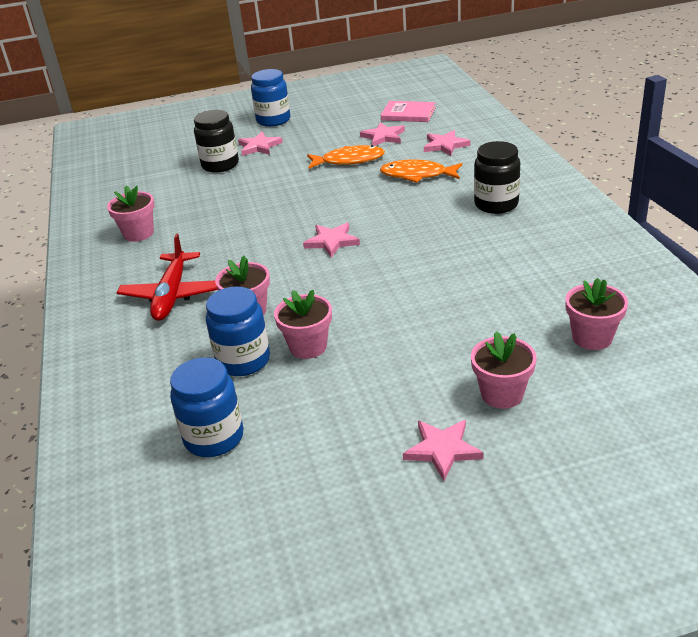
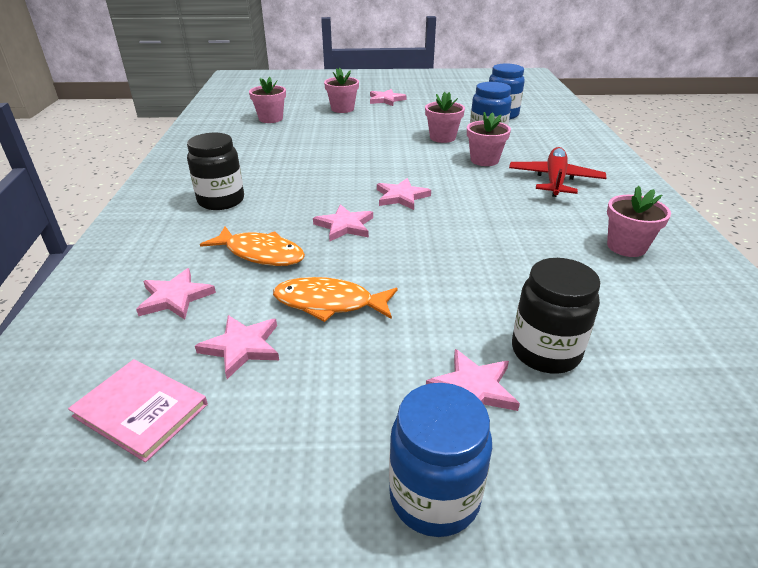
camera: 170 degrees left, 0 degrees up
none -> pink star [313,204,373,241]

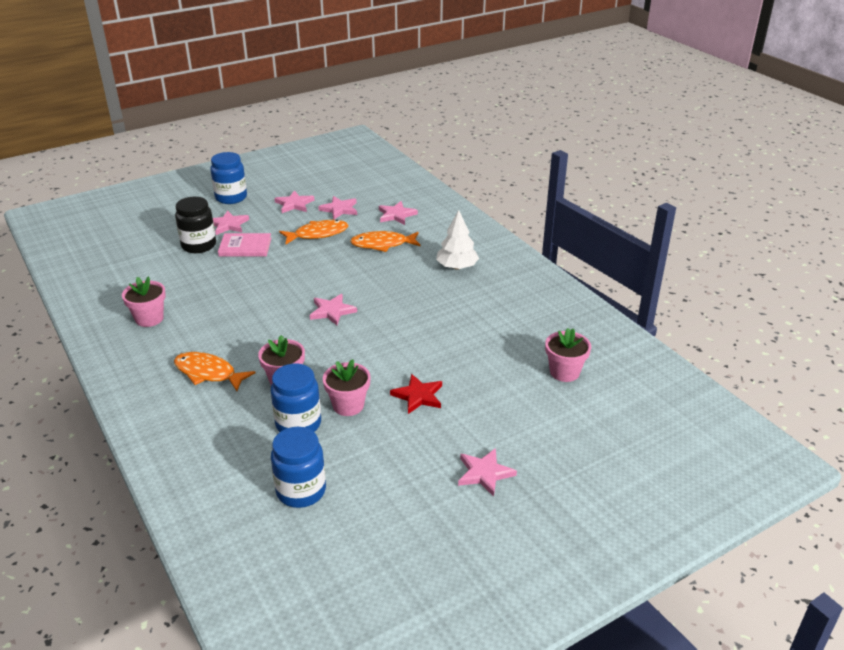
camera: 150 degrees right, 0 degrees up
pink book [68,359,208,462] -> pink book moved to [218,233,271,256]
black jar [187,133,244,210] -> white tree [436,210,479,270]
pink star [313,204,373,241] -> pink star moved to [274,190,315,213]
pink flower pot [324,68,359,113] -> none
red plane [509,147,607,197] -> orange fish [174,352,256,391]
none -> red star [390,374,442,414]

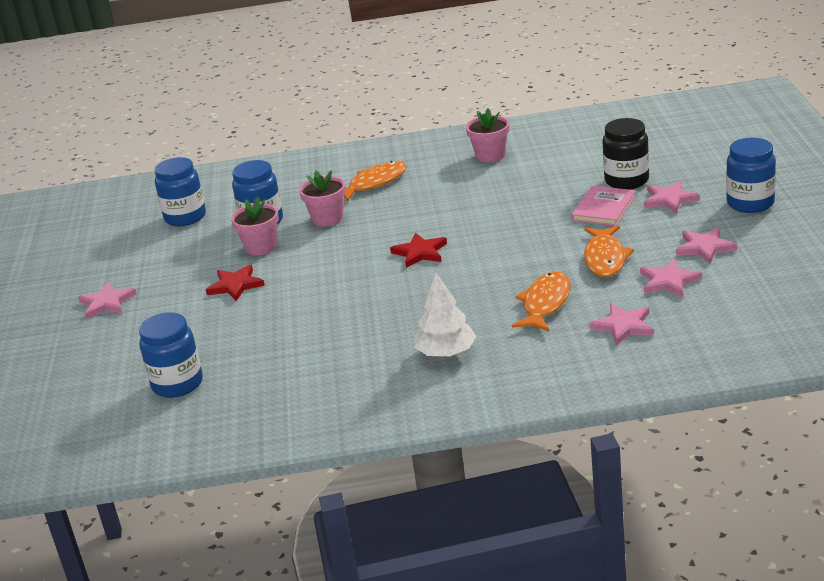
camera: 120 degrees right, 5 degrees down
pink star [310,294,357,325] -> red star [390,233,447,268]
pink flower pot [545,328,591,382] -> blue jar [139,312,203,398]

